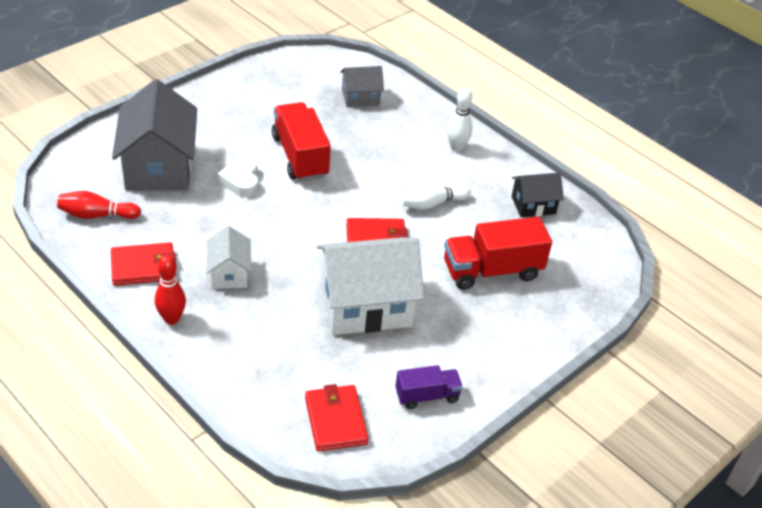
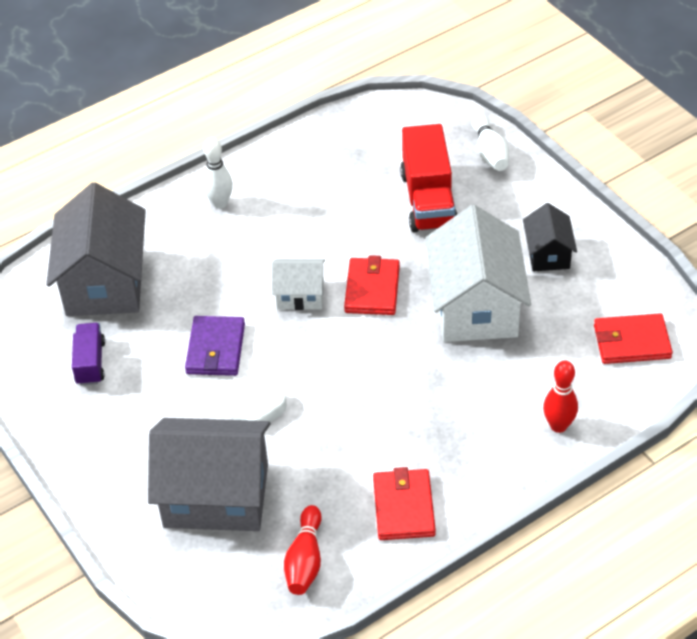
camera: 75 degrees left, 5 degrees up
red bowling pin [155,255,186,325] -> red bowling pin moved to [543,360,578,433]
white house [206,226,252,289] -> white house moved to [272,259,325,310]
red truck [272,102,331,181] -> purple wallet [185,316,245,376]
grey house [340,66,384,107] -> grey house [46,182,146,316], size x1.93
purple truck [395,365,463,409] -> purple truck moved to [72,323,105,385]
white bowling pin [399,183,471,210] -> white bowling pin moved to [472,114,509,171]
black house [512,172,564,217] -> black house moved to [523,203,577,271]

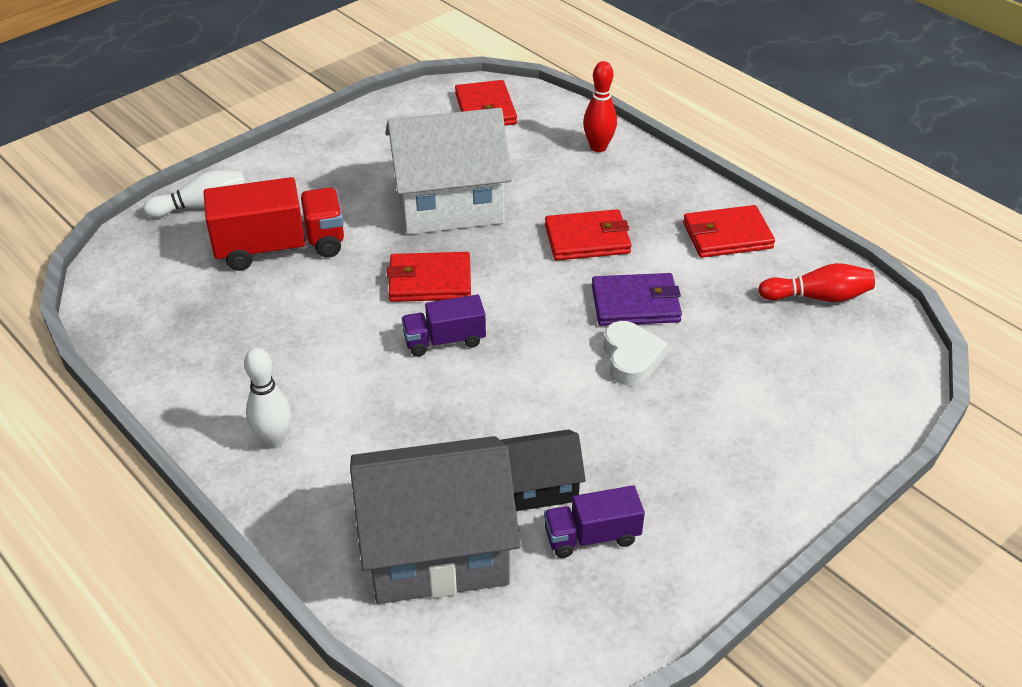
camera: 100 degrees left, 5 degrees down
grey house [148,418,271,531] -> none
purple wallet [185,316,245,376] -> purple wallet moved to [592,273,682,326]
white house [272,259,325,310] -> purple truck [402,295,486,357]
black house [523,203,577,271] -> black house moved to [501,429,586,511]
none -> red wallet [545,209,632,261]

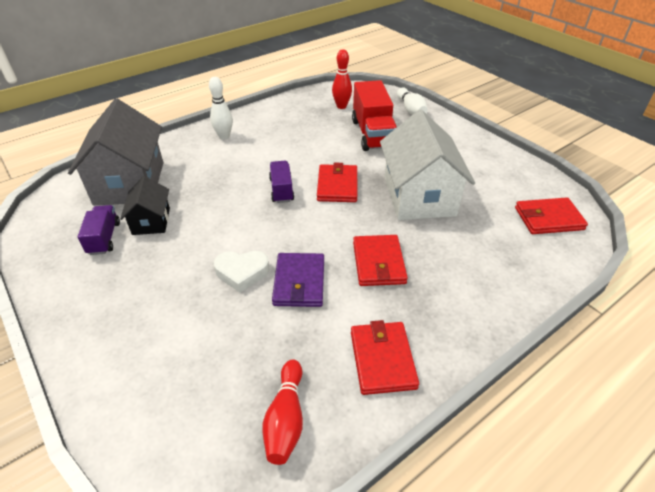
camera: 95 degrees right, 0 degrees up
red bowling pin [583,61,617,152] -> red bowling pin moved to [332,49,352,109]

